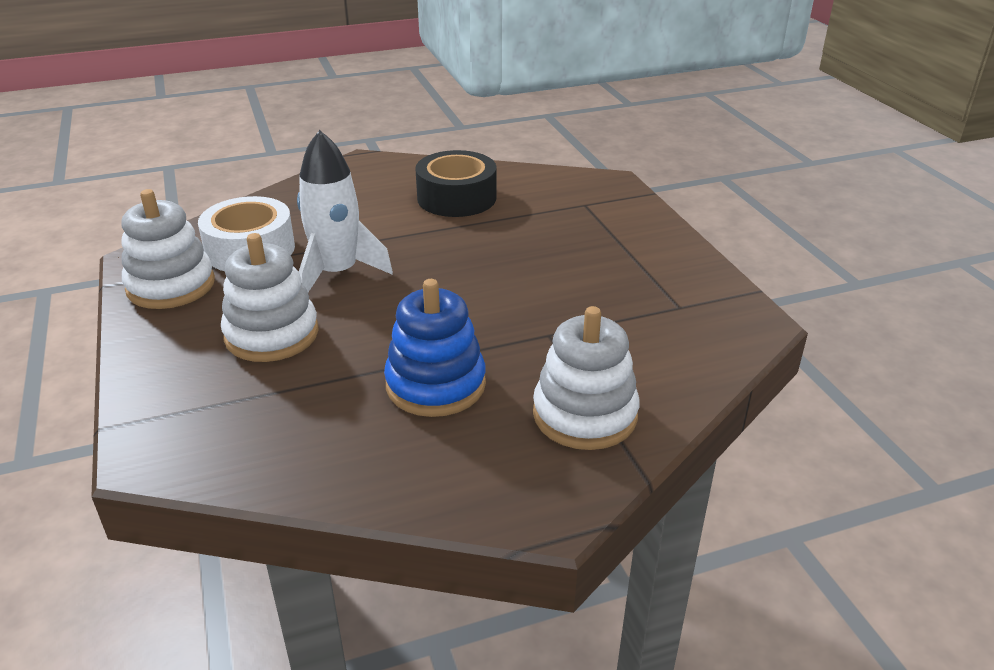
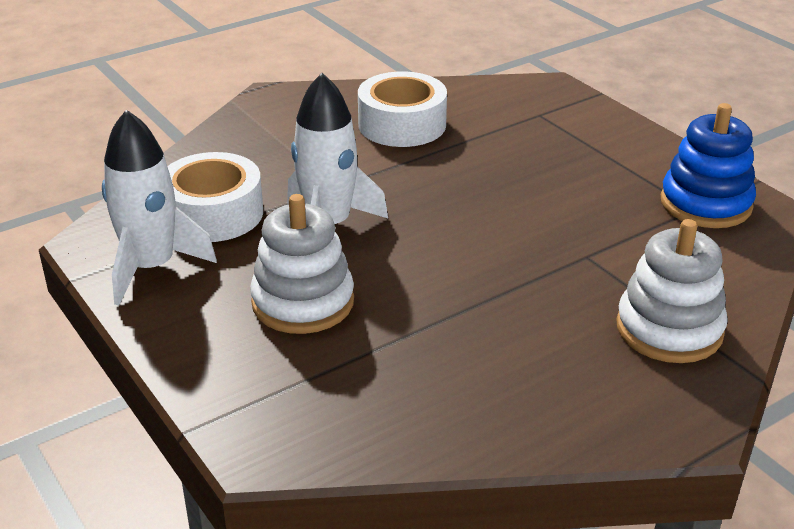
camera: 15 degrees left, 0 degrees up
white stacking toy [122,189,215,309] -> white rocket [102,110,217,305]
blue stacking toy [384,279,486,417] -> blue stacking toy moved to [661,103,756,228]
black tape [415,150,496,217] -> white tape [358,71,447,147]

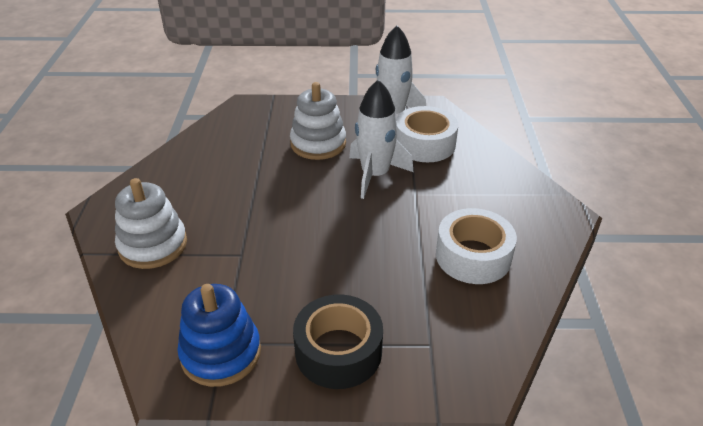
camera: 125 degrees right, 5 degrees up
none -> black tape [293,294,383,389]

